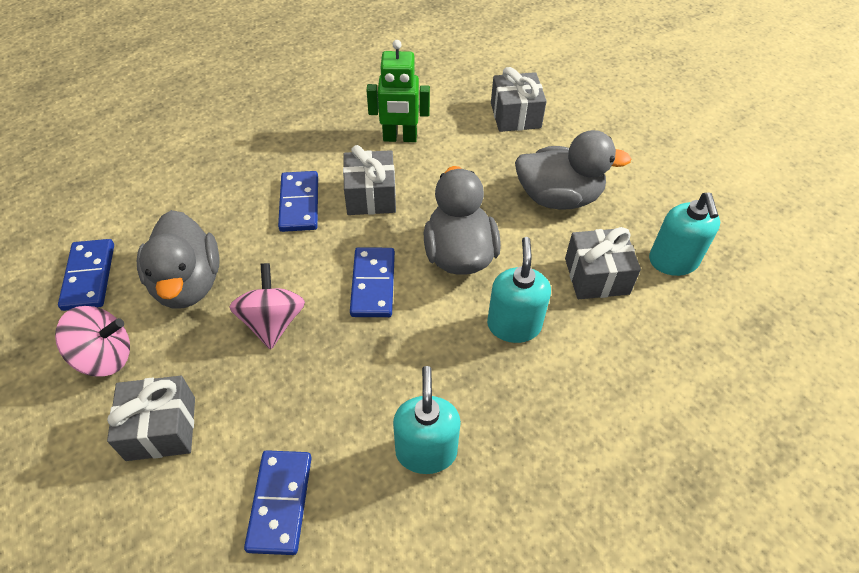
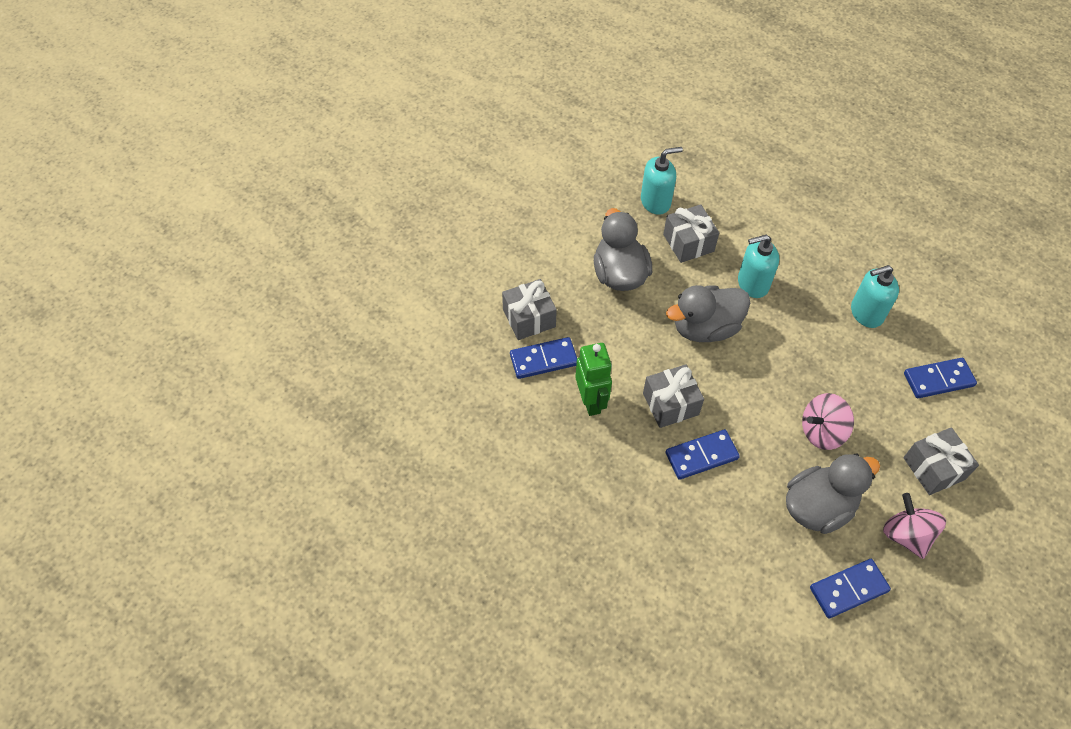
camera: 105 degrees left, 5 degrees up
blue domino [350,247,395,317] -> blue domino moved to [510,337,577,379]

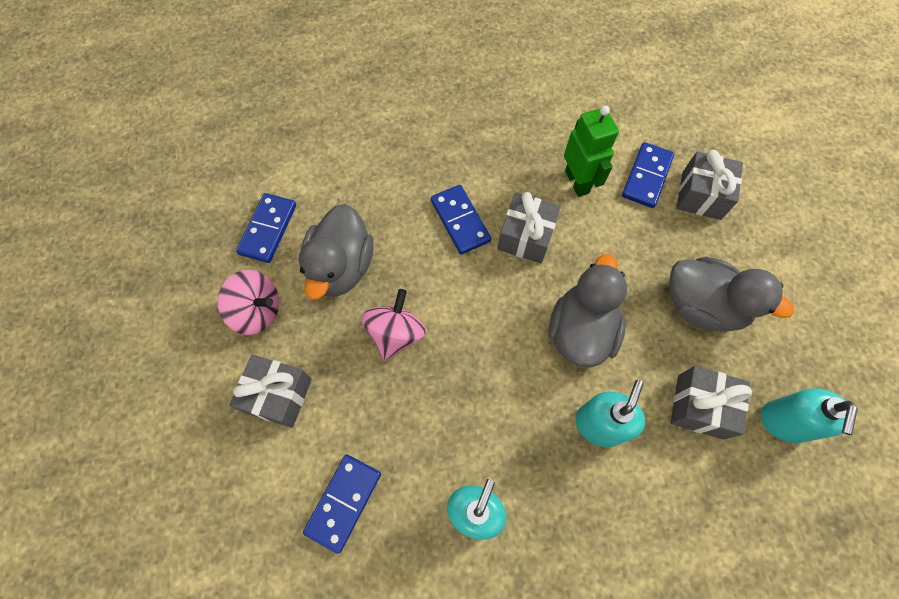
camera: 130 degrees right, 10 degrees up
green robot [575,343,612,416] -> green robot turned 135 degrees counterclockwise [564,106,619,197]
blue domino [665,429,740,480] -> blue domino turned 45 degrees counterclockwise [431,185,491,254]

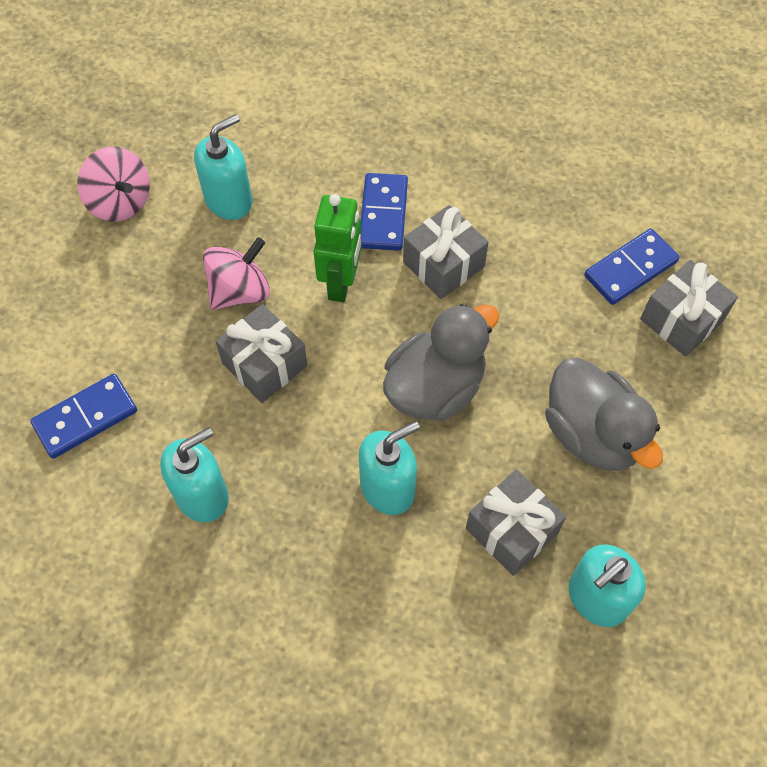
camera: 30 degrees right, 5 degrees down
grey gift [229,355,312,428] -> grey gift moved to [215,304,307,403]
blue domino [236,193,296,263] -> none
grey duck [298,204,374,300] -> turquoise soap dispenser [194,114,252,220]
green robot [564,106,619,197] -> green robot moved to [314,194,362,302]

